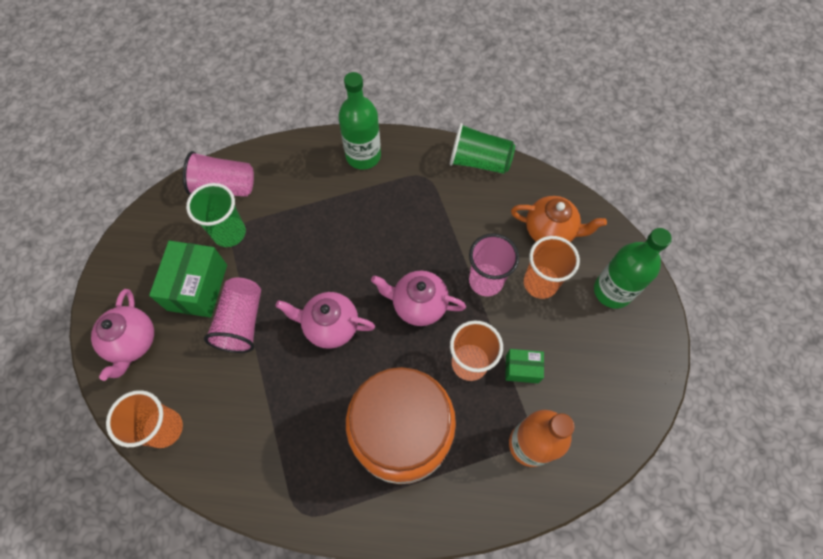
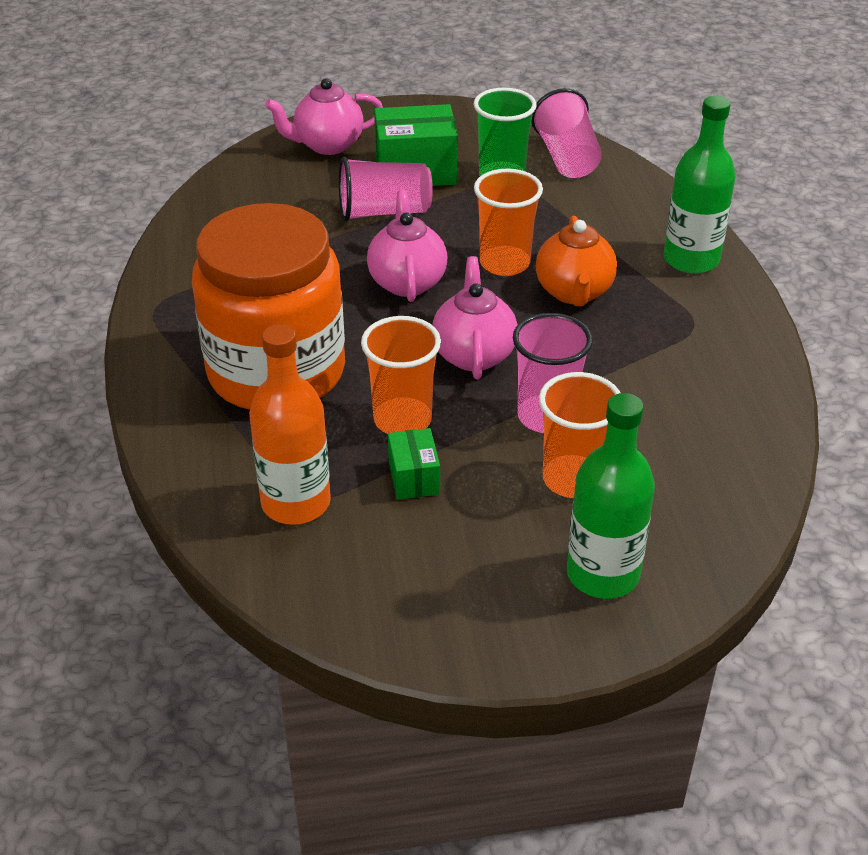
camera: 75 degrees right, 25 degrees down
orange cup [106,390,183,448] -> orange cup moved to [474,169,543,276]
green cup [450,123,515,174] -> none
orange teapot [511,196,607,242] -> orange teapot moved to [536,216,617,306]

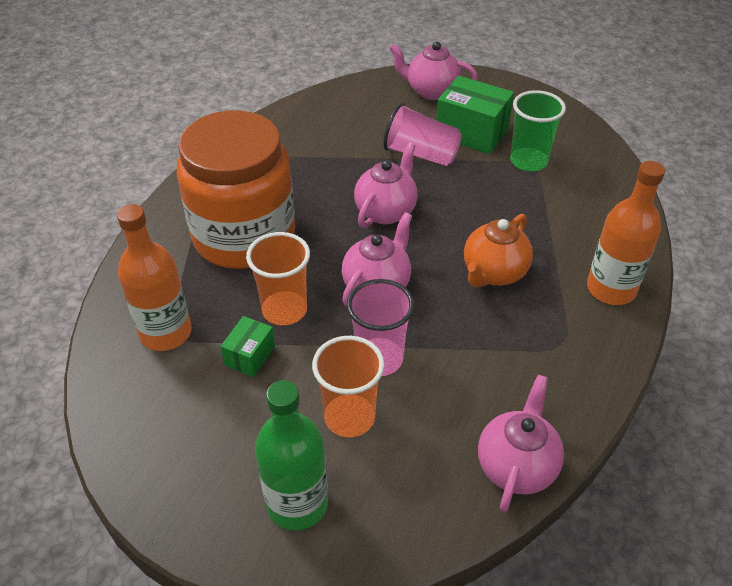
camera: 35 degrees right, 5 degrees up
orange cup [474,169,543,276] -> none
pink cup [531,88,602,178] -> none
green bottle [664,96,736,274] -> orange bottle [587,161,665,305]
none -> pink teapot [478,375,564,512]

